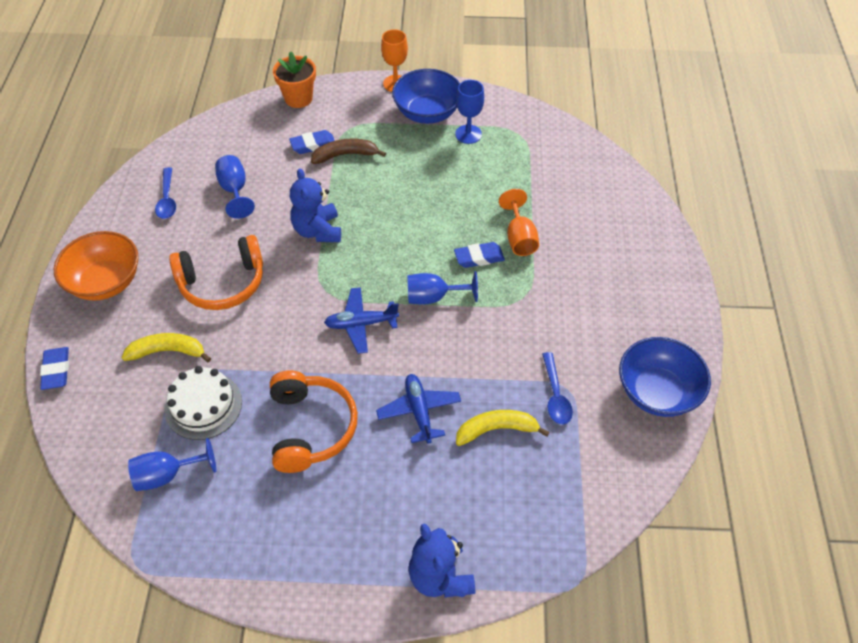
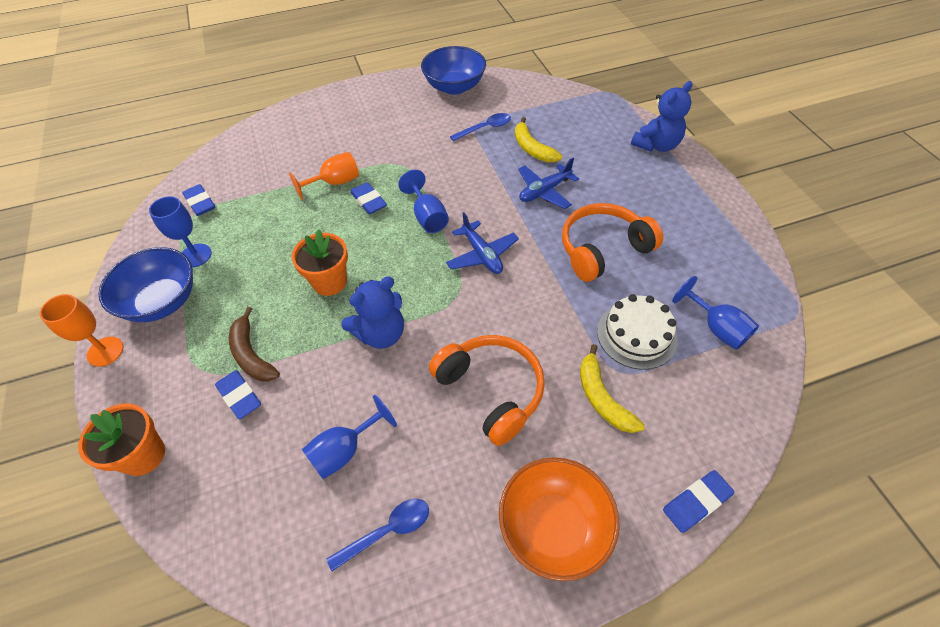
camera: 110 degrees left, 0 degrees up
none -> blue eraser [182,184,215,216]
none -> orange flower pot [291,229,348,296]

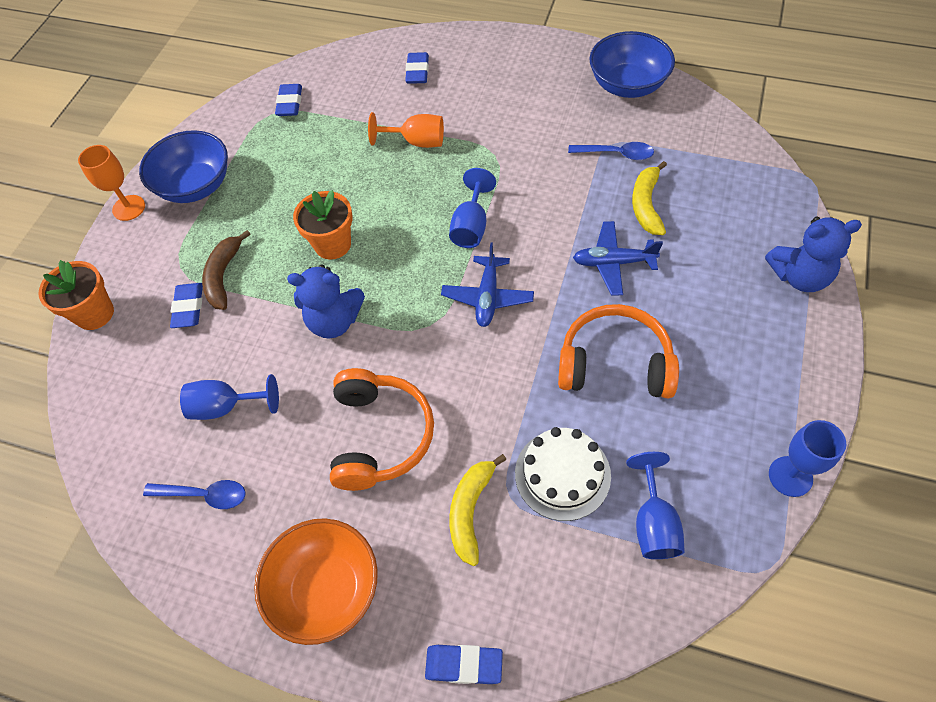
camera: 40 degrees right, 5 degrees up
blue goblet [149,196,212,267] -> blue goblet moved to [769,420,846,497]
blue eraser [350,182,387,214] -> blue eraser moved to [405,52,429,84]

